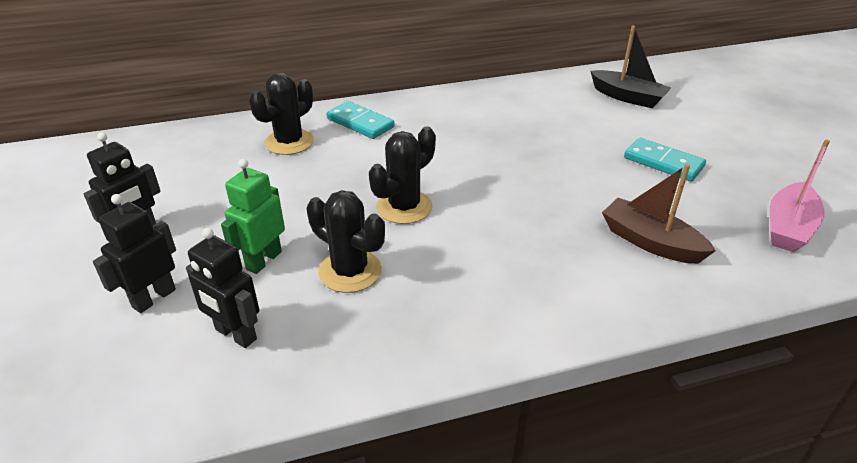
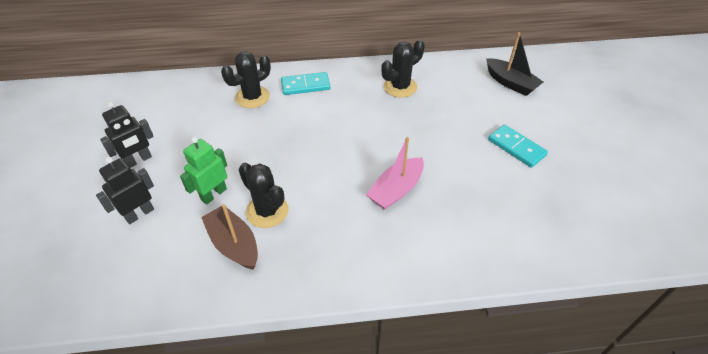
camera: 10 degrees right, 10 degrees up
black robot [186,228,259,348] -> none
turquoise domino [327,101,395,139] -> turquoise domino turned 60 degrees counterclockwise [281,72,330,95]
black cactus [369,126,436,224] -> black cactus moved to [381,39,425,98]
brown boat [602,164,716,264] -> brown boat moved to [201,204,258,270]
pink boat [770,139,830,252] -> pink boat moved to [366,137,424,210]

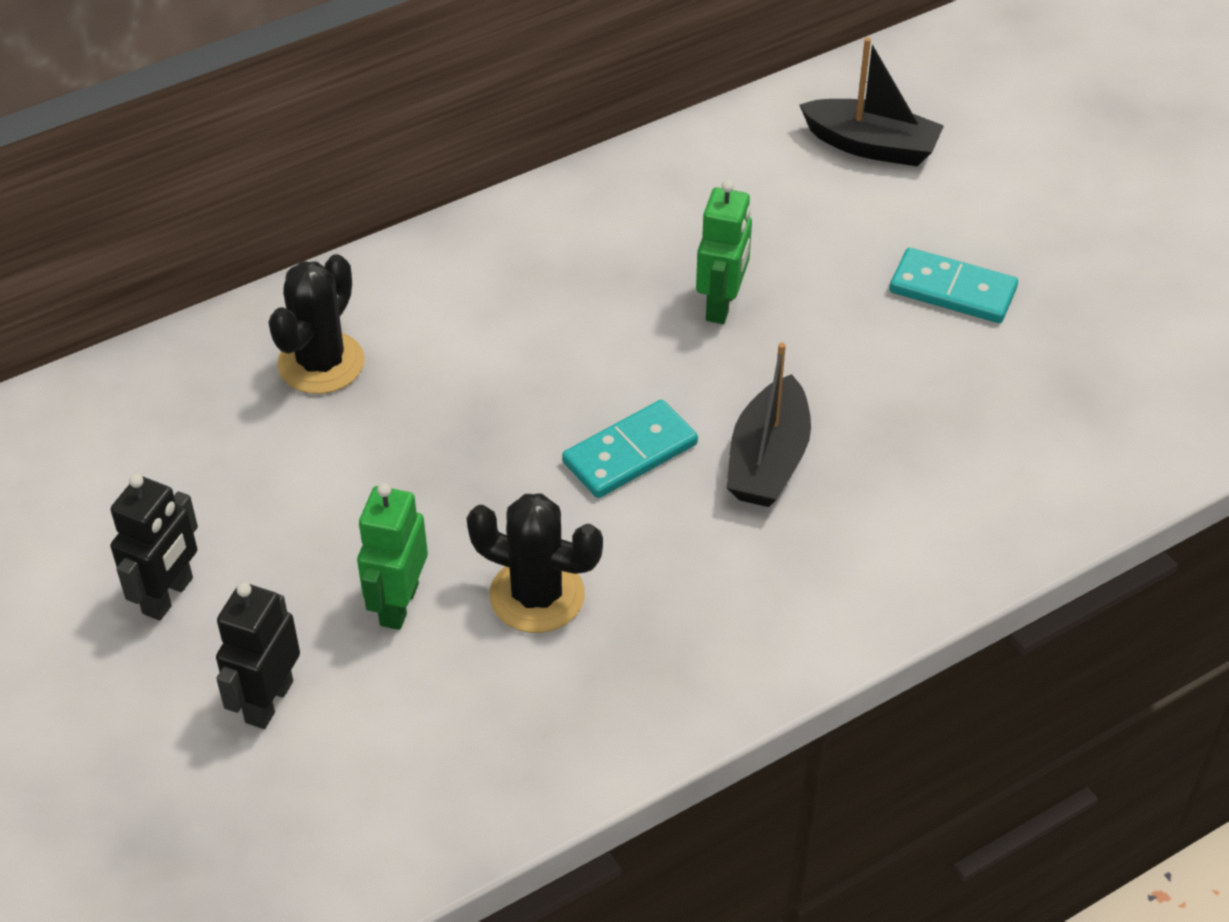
camera: 25 degrees left, 0 degrees up
brown boat [201,204,258,270] -> none
turquoise domino [281,72,330,95] -> turquoise domino moved to [562,400,698,498]
pink boat [366,137,424,210] -> black boat [727,342,811,507]
black cactus [381,39,425,98] -> none
none -> green robot [696,180,752,324]

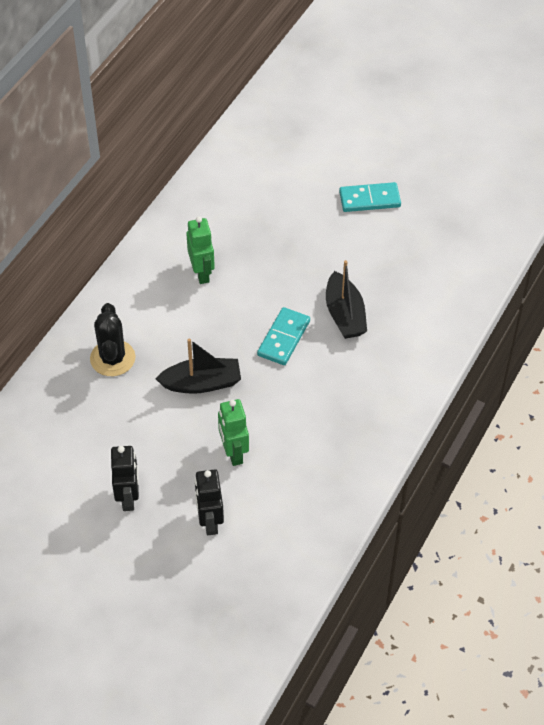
camera: 30 degrees left, 5 degrees up
black cactus [467,493,603,633] -> none
green robot [696,180,752,324] -> green robot moved to [186,216,215,284]
black boat [799,37,944,166] -> black boat moved to [155,339,241,394]

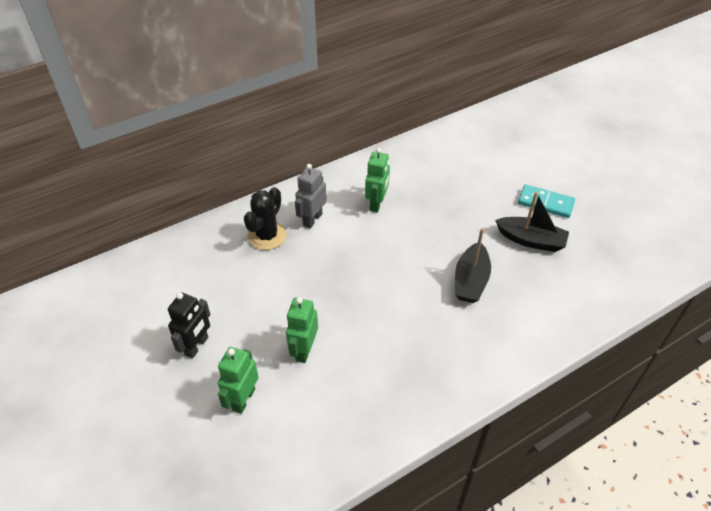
camera: 30 degrees right, 5 degrees down
black boat [155,339,241,394] -> black boat moved to [495,191,569,252]
black robot [195,469,224,535] -> green robot [218,347,259,414]
turquoise domino [257,307,310,365] -> none
none -> grey robot [295,164,327,229]

